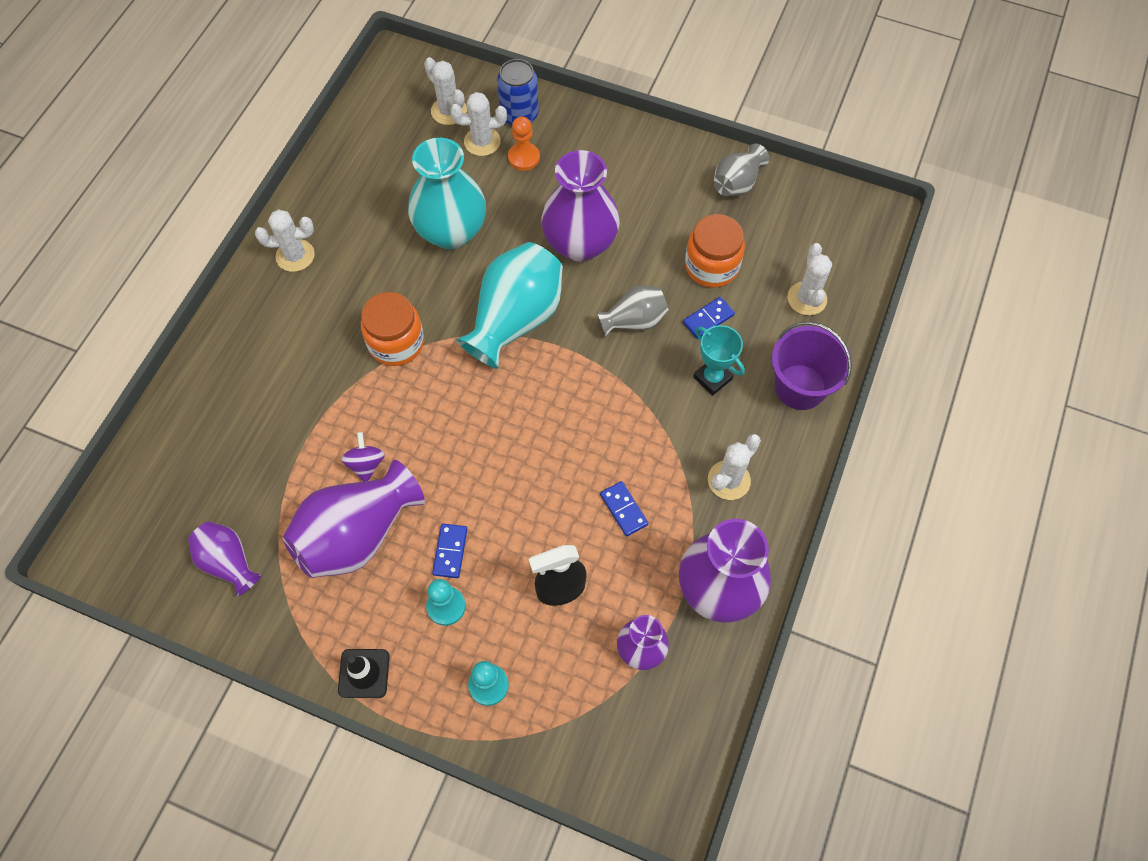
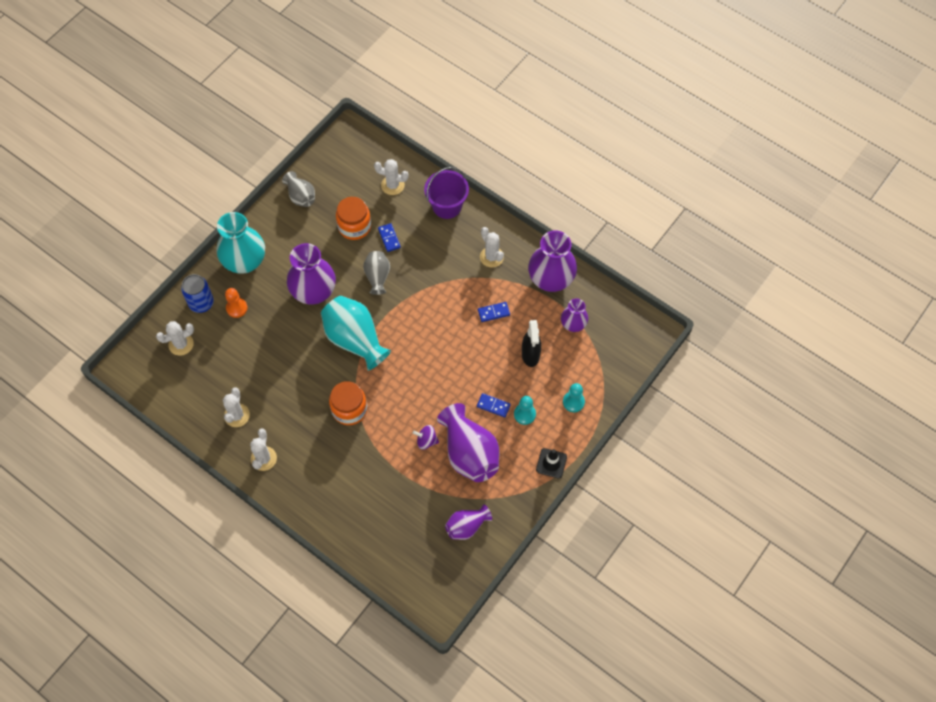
camera: 75 degrees left, 0 degrees up
turquoise vase [408,138,486,249] -> turquoise vase moved to [217,212,265,274]
white cactus [450,92,507,156] -> white cactus moved to [223,387,250,427]
turquoise trophy [693,325,745,396] -> none

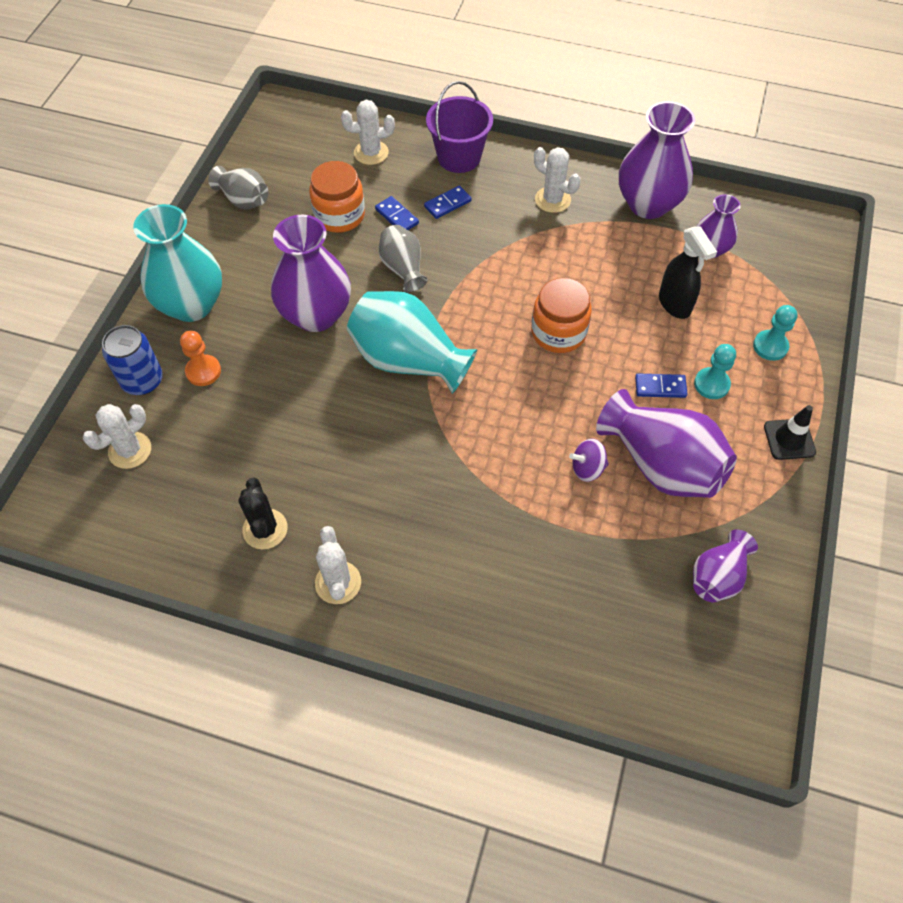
camera: 20 degrees left, 5 degrees down
white cactus [223,387,250,427] -> black cactus [238,478,287,549]
orange jar [329,381,367,425] -> orange jar moved to [531,278,592,353]
blue domino [478,302,510,322] -> blue domino moved to [424,185,472,219]

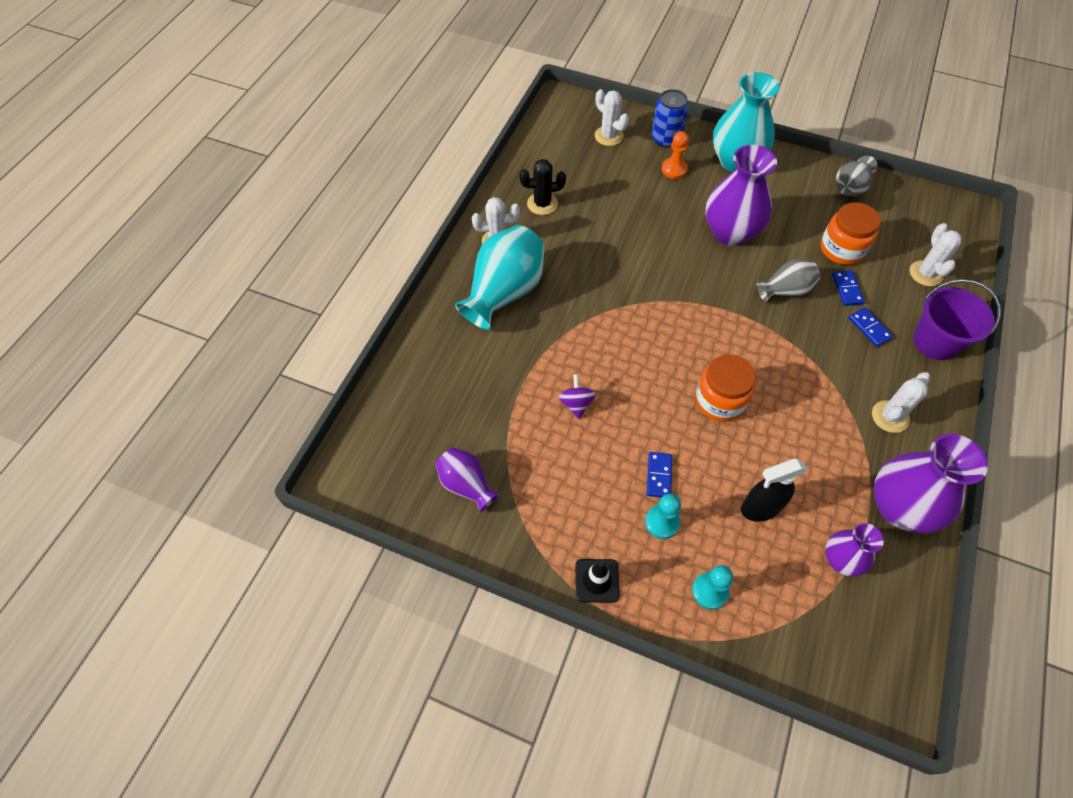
camera: 95 degrees right, 0 degrees up
turquoise vase [347,291,477,394] -> turquoise vase moved to [455,225,545,330]
blue domino [375,196,419,230] -> blue domino turned 60 degrees counterclockwise [832,270,865,306]
purple vase [596,389,737,498] -> none

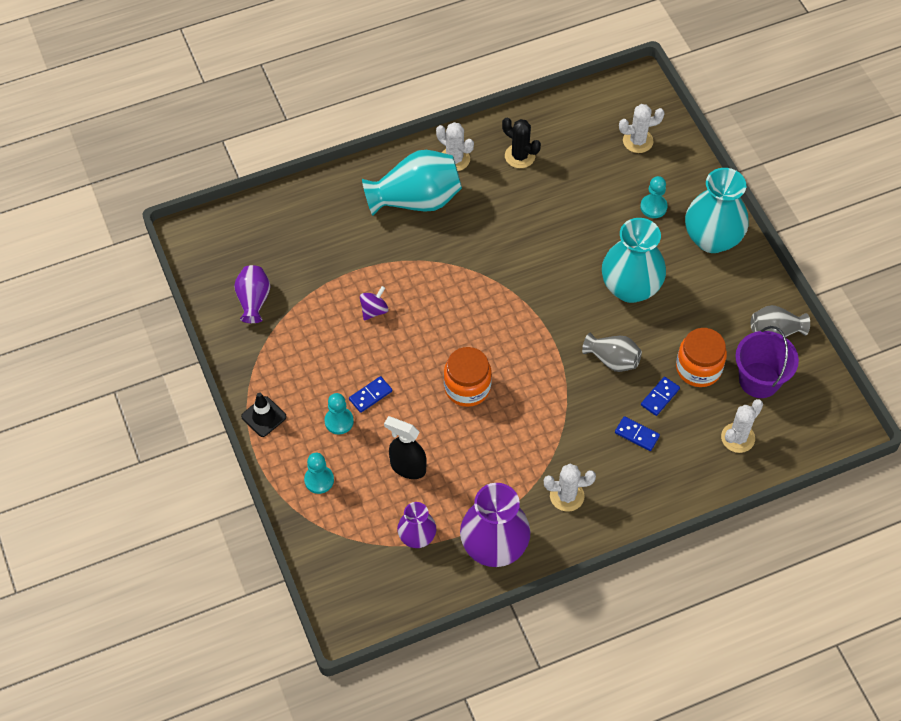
camera: 45 degrees right, 0 degrees up
white cactus [595,89,629,146] -> white cactus turned 75 degrees clockwise [619,104,664,153]
blue can [651,89,689,148] -> none
orange pawn [662,131,689,179] -> turquoise pawn [640,176,668,218]
purple vase [706,145,777,246] -> turquoise vase [602,218,666,303]
blue domino [849,307,893,347] -> blue domino turned 75 degrees counterclockwise [615,416,660,451]
purple bucket [913,279,1001,360] -> purple bucket moved to [735,326,799,398]

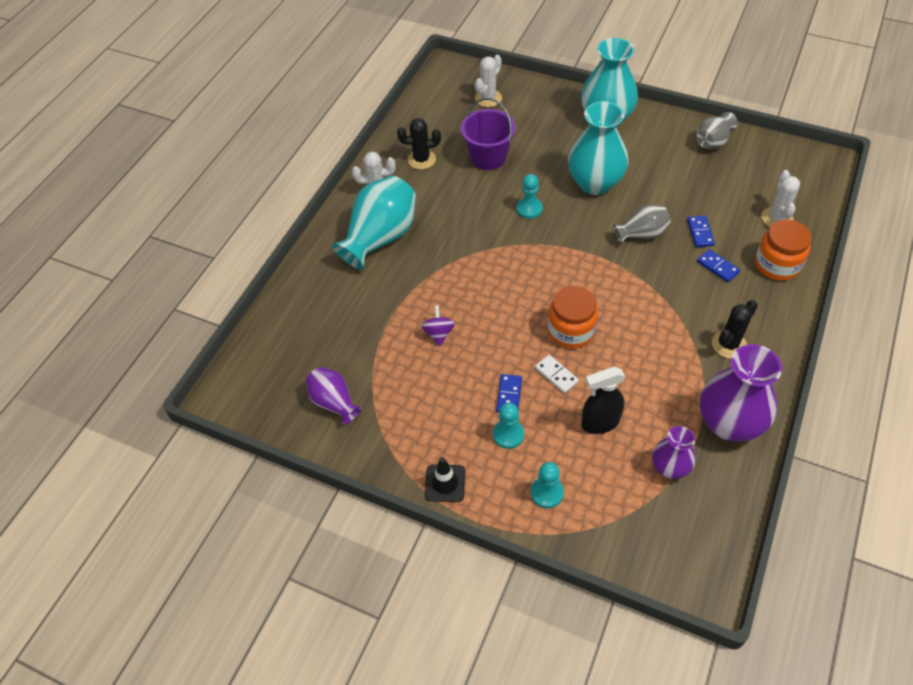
camera: 40 degrees left, 5 degrees down
white cactus [544,464,596,512] -> black cactus [712,300,758,358]
blue domino [615,416,660,451] -> blue domino turned 60 degrees clockwise [697,249,740,282]
turquoise pawn [640,176,668,218] -> turquoise pawn moved to [517,174,543,219]
orange jar [676,328,727,387] -> orange jar moved to [755,220,811,281]
purple bucket [735,326,799,398] -> purple bucket moved to [461,98,516,170]
none -> white domino [535,355,579,394]

